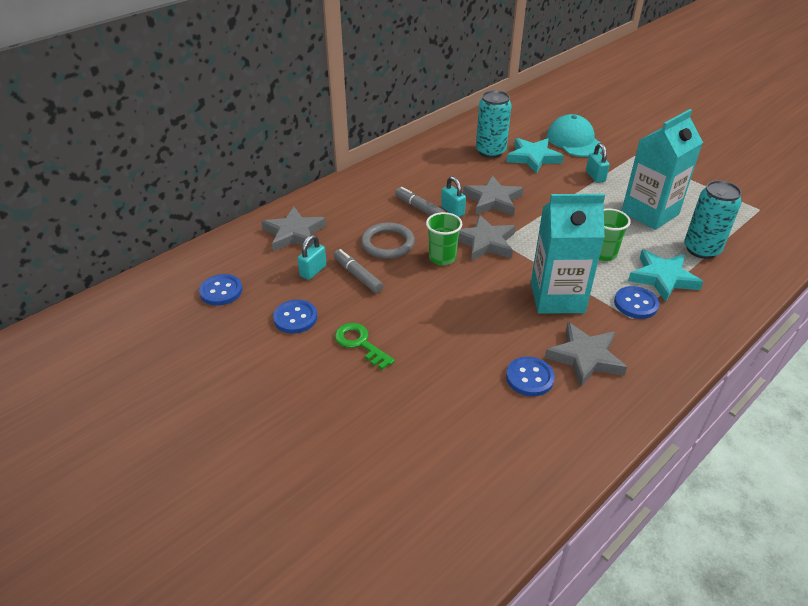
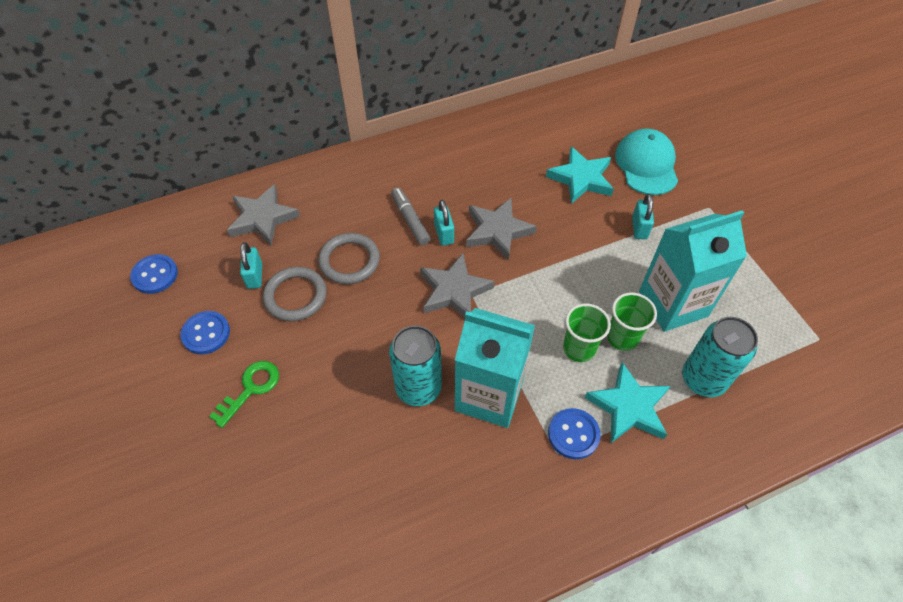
camera: 20 degrees right, 15 degrees up
turquoise padlock [297,235,326,280] -> turquoise padlock turned 60 degrees counterclockwise [240,242,262,289]
grey marker [334,249,383,293] -> grey ring [263,267,327,321]
green key [335,323,395,370] -> green key turned 60 degrees clockwise [209,361,279,428]
green cup [426,212,462,265] -> green cup moved to [607,292,657,351]
turquoise can [476,90,512,158] -> turquoise can moved to [389,326,442,406]
blue button [506,357,555,396] -> none
grey star [545,322,627,387] -> none

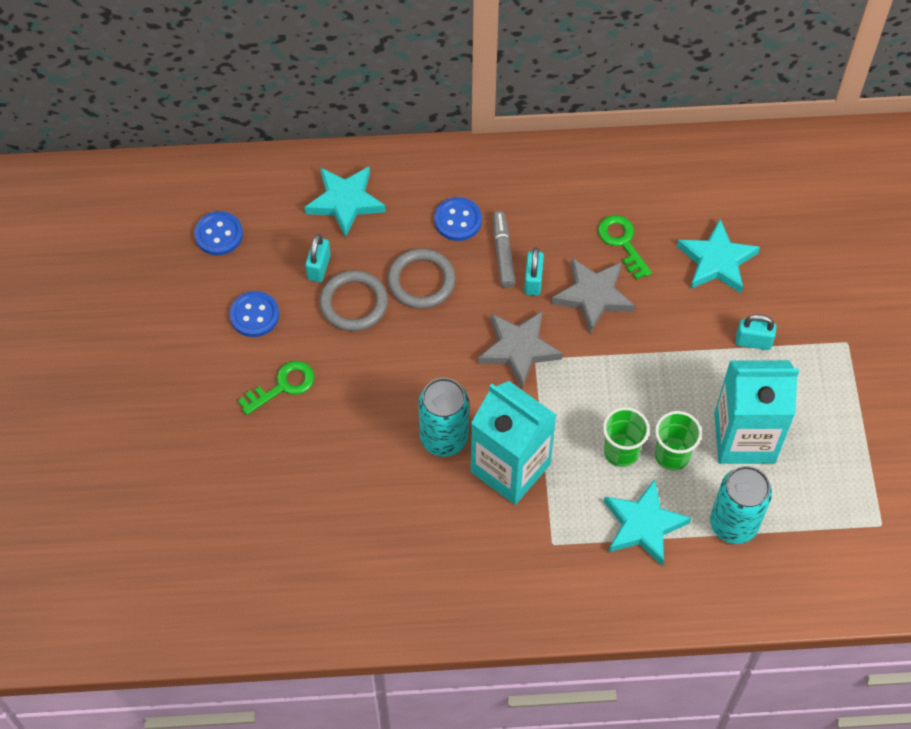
camera: 20 degrees right, 5 degrees up
grey star [227,184,300,246] -> turquoise star [304,166,386,238]
blue button [548,408,601,459] -> blue button moved to [434,197,482,241]
turquoise cap [615,128,678,195] -> none
turquoise padlock [632,194,654,239] -> turquoise padlock turned 75 degrees clockwise [735,314,776,350]
none -> green key [598,215,652,280]

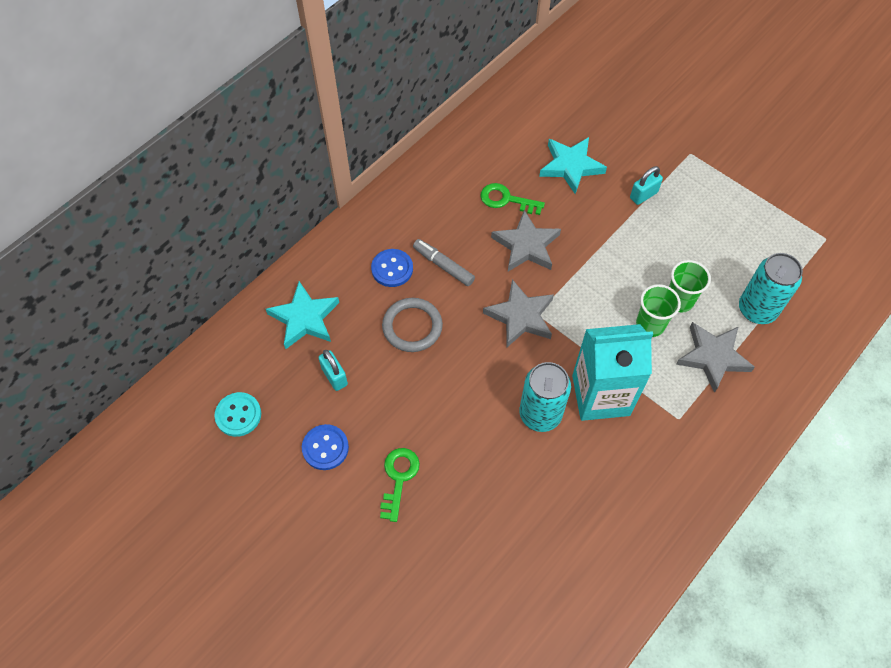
camera: 45 degrees left, 0 degrees up
blue button [194,211,243,255] -> turquoise button [214,392,261,437]
grey ring [319,270,388,331] -> none
turquoise padlock [524,247,544,296] -> none
turquoise star [604,479,691,566] -> grey star [676,322,755,393]
turquoise carton [714,360,799,464] -> none

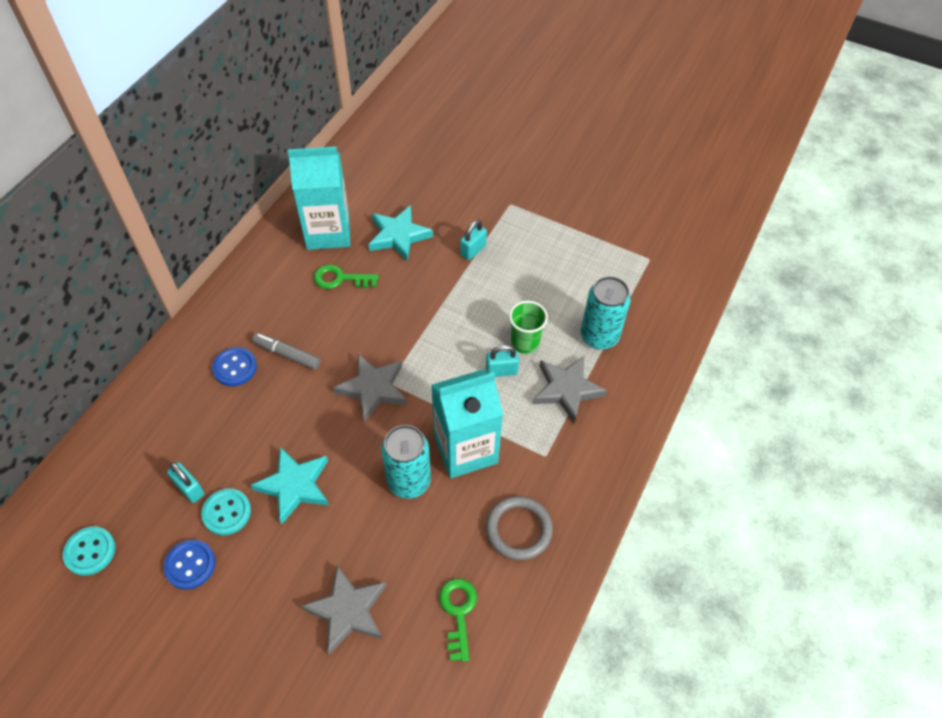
camera: 15 degrees left, 5 degrees down
turquoise star [266,281,339,349] -> turquoise star moved to [251,447,329,524]
green key [380,448,420,522] -> green key moved to [439,578,477,662]
grey ring [382,298,443,352] -> grey ring moved to [486,496,553,560]
grey star [491,210,561,271] -> grey star moved to [301,565,386,655]
green cup [636,284,681,337] -> turquoise padlock [486,345,519,377]
none -> turquoise button [201,488,251,535]
none -> turquoise carton [288,146,350,250]

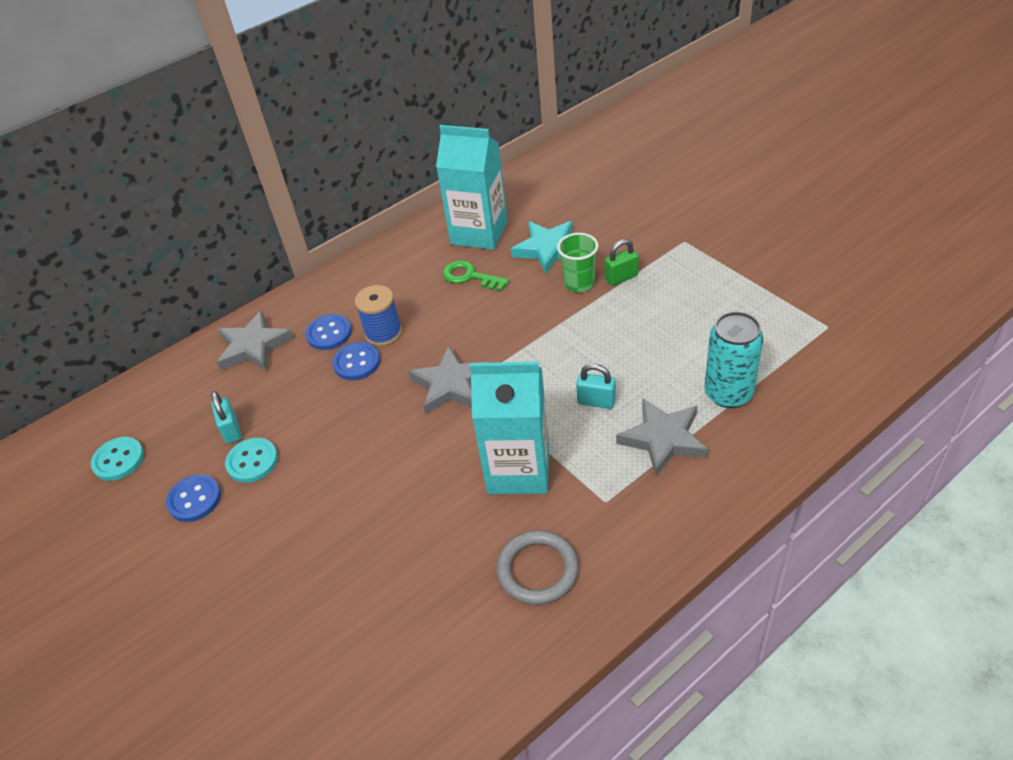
camera: 30 degrees right, 10 degrees down
turquoise star [251,447,329,524] -> none
grey marker [252,333,321,370] -> blue spool [355,285,402,346]
grey star [301,565,386,655] -> grey star moved to [217,310,294,371]
turquoise can [381,425,431,499] -> none
green key [439,578,477,662] -> none
turquoise padlock [460,220,487,260] -> green padlock [604,239,639,286]
green cup [509,301,548,354] -> green cup moved to [557,233,599,292]
none -> blue button [332,342,380,380]

